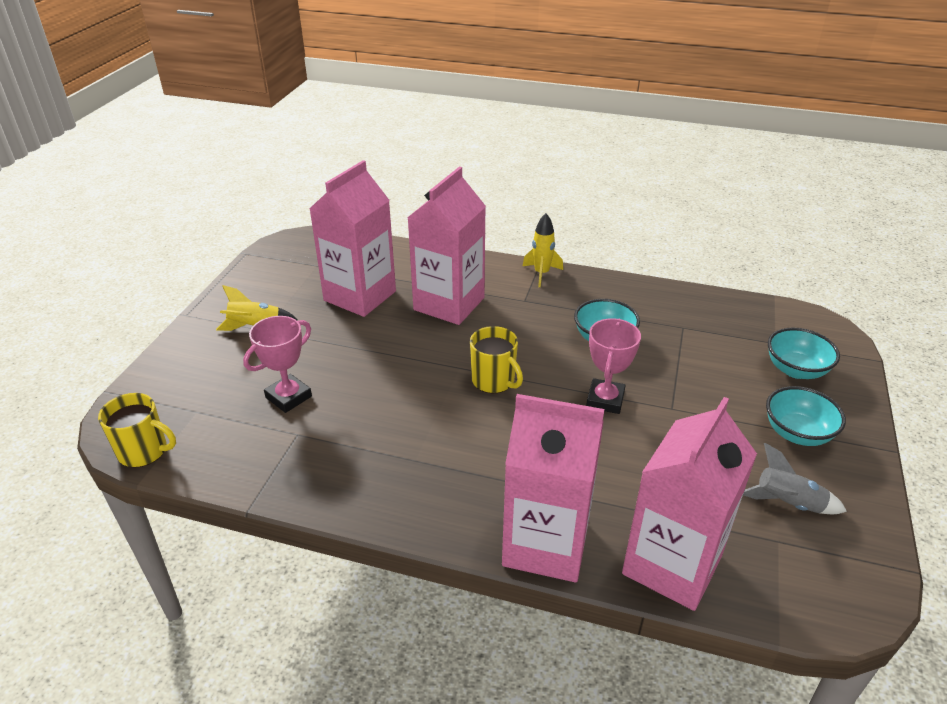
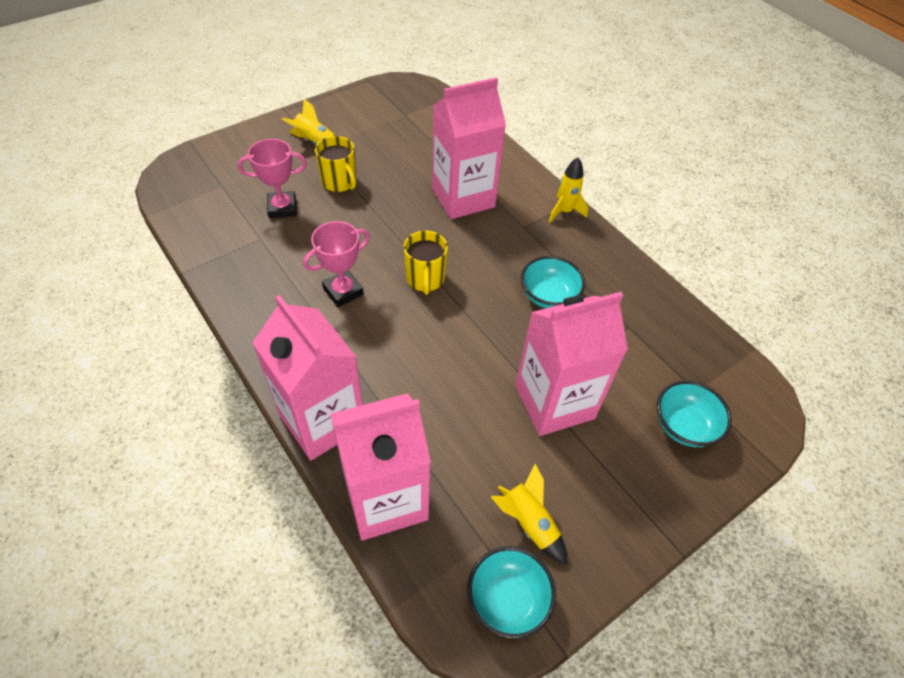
camera: 35 degrees right, 15 degrees up
yellow mug [98,393,176,467] -> yellow mug moved to [315,136,356,192]
pink carton [309,160,396,317] -> pink carton moved to [515,292,628,436]
pink trophy [586,318,641,414] -> pink trophy moved to [303,221,370,307]
grey rocket [743,443,847,514] -> yellow rocket [491,464,567,565]
turquoise bowl [766,386,846,446] -> turquoise bowl moved to [468,546,556,639]

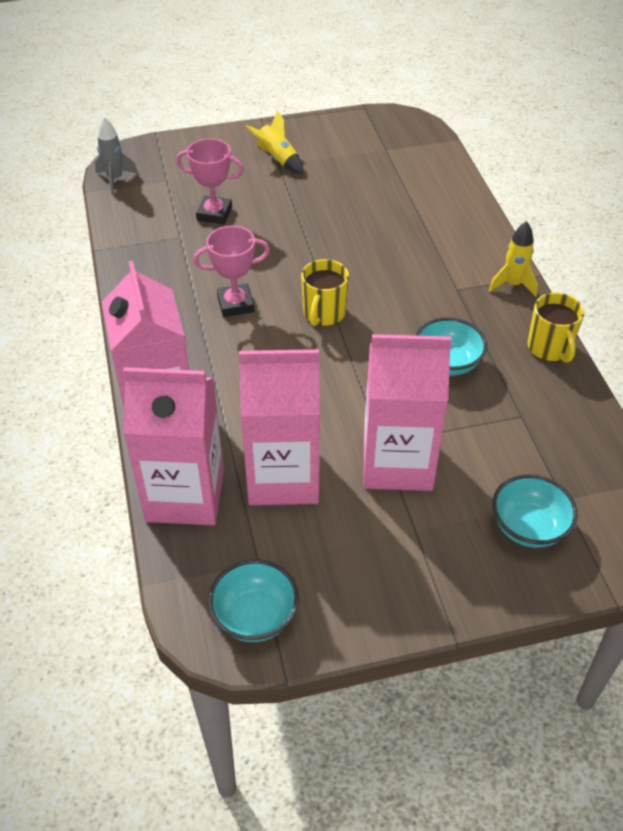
camera: 25 degrees right, 5 degrees down
yellow mug [315,136,356,192] -> yellow mug moved to [527,293,584,363]
pink carton [432,77,506,219] -> pink carton moved to [239,349,320,505]
yellow rocket [491,464,567,565] -> none
none -> grey rocket [95,117,138,194]

